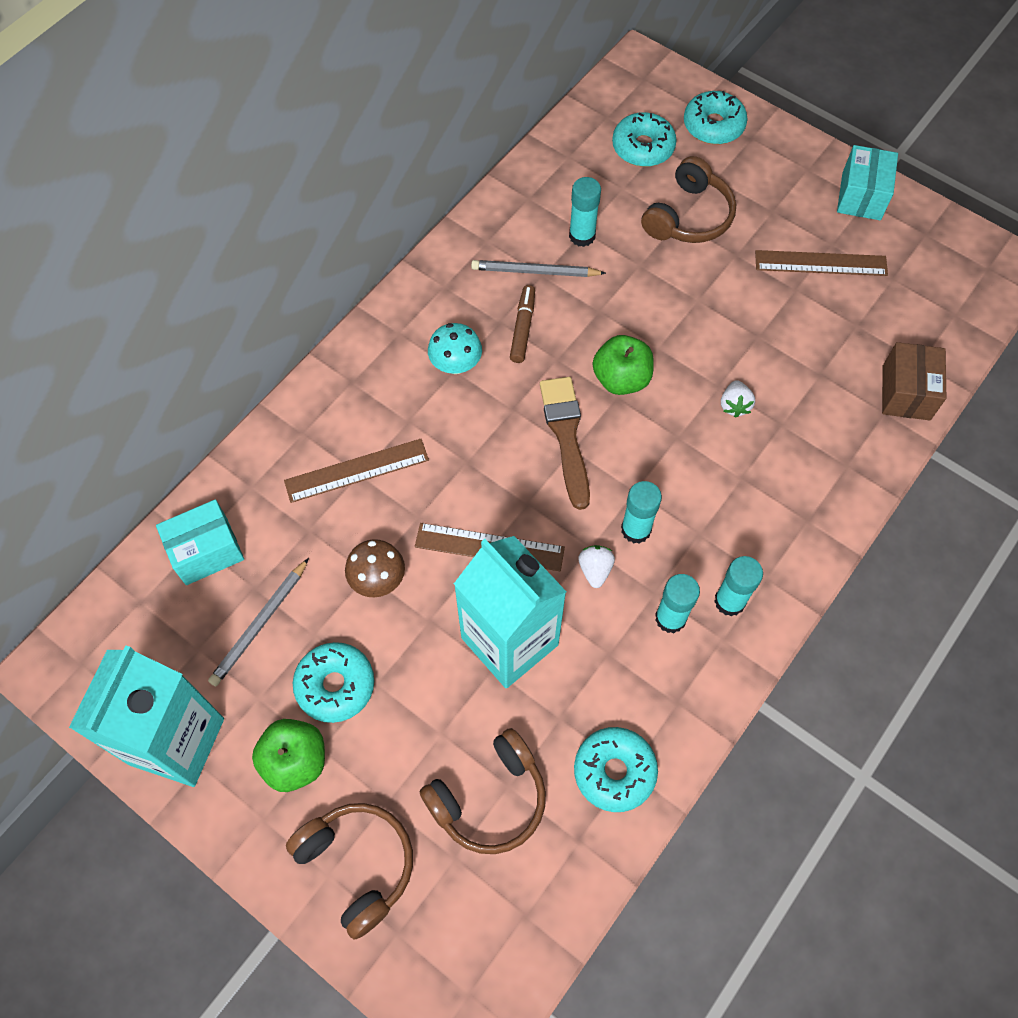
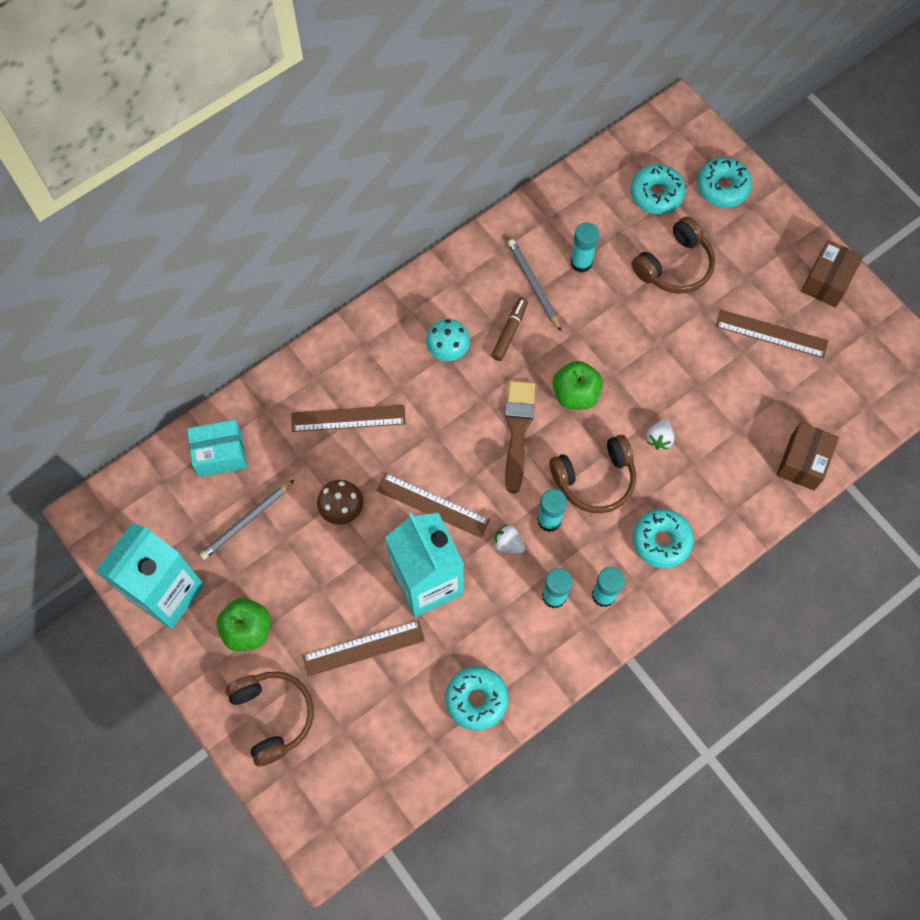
camera: 15 degrees right, 5 degrees up
turquoise donut [293,642,374,723] -> turquoise donut moved to [633,509,694,568]
brown headphones [419,728,546,854] -> brown headphones moved to [549,435,636,514]
grey pencil [471,260,606,277] -> grey pencil turned 45 degrees clockwise [508,239,561,331]
white strawberry [578,545,615,588] -> white strawberry turned 75 degrees counterclockwise [493,525,525,554]
turquoise box [837,145,898,220] -> brown box [801,240,863,308]
none -> brown ruler [303,620,425,677]

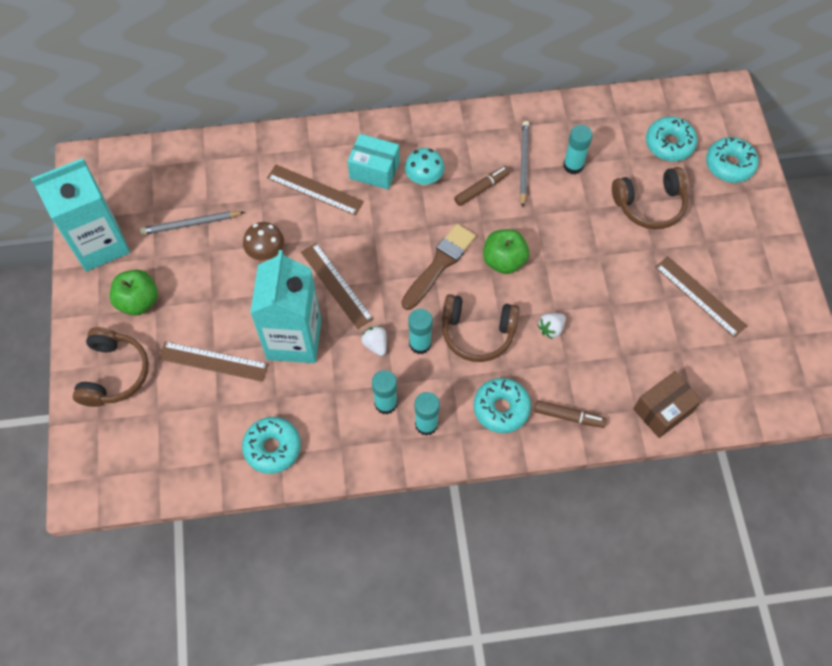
camera: 30 degrees right, 5 degrees down
turquoise box [187,419,247,477] -> turquoise box moved to [348,134,400,189]
brown box [801,240,863,308] -> none
none -> brown marker [534,400,606,428]

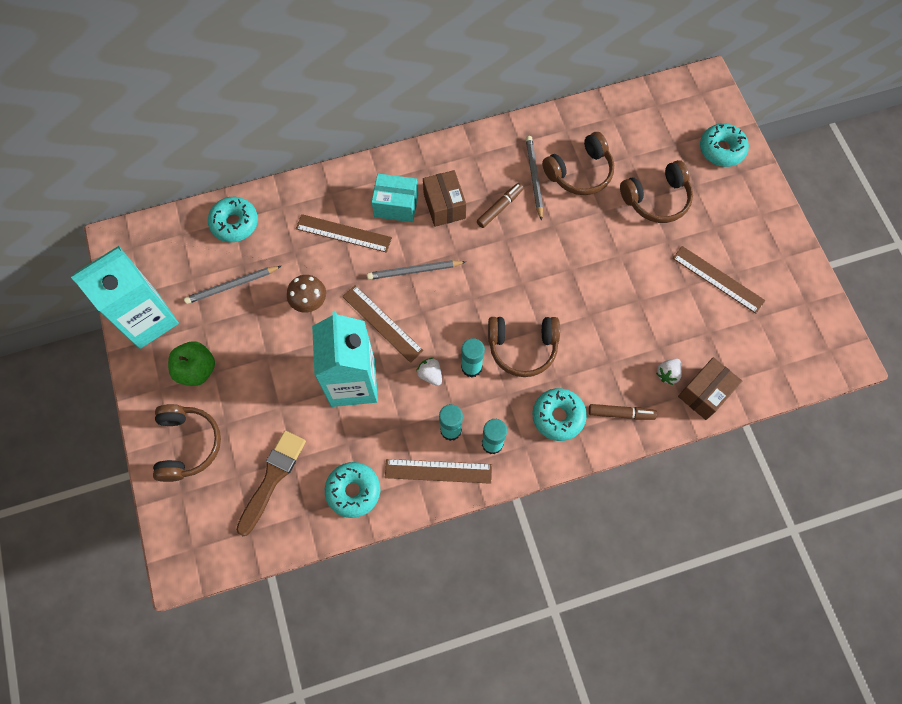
camera: 10 degrees left, 5 degrees up
brown ruler [159,342,269,382] -> brown ruler moved to [385,459,492,484]
brown brush [401,224,476,310] -> brown brush moved to [236,431,306,536]
turquoise mushroom [405,148,444,185] -> brown box [423,170,466,227]
green apple [483,229,529,274] -> none
white strawberry [538,313,566,339] -> white strawberry moved to [656,359,682,385]
turquoise glue stick [563,125,593,174] -> brown headphones [542,132,614,195]
turquoise donut [646,117,697,161] -> turquoise donut moved to [208,197,258,242]
none -> grey pencil [367,260,465,280]

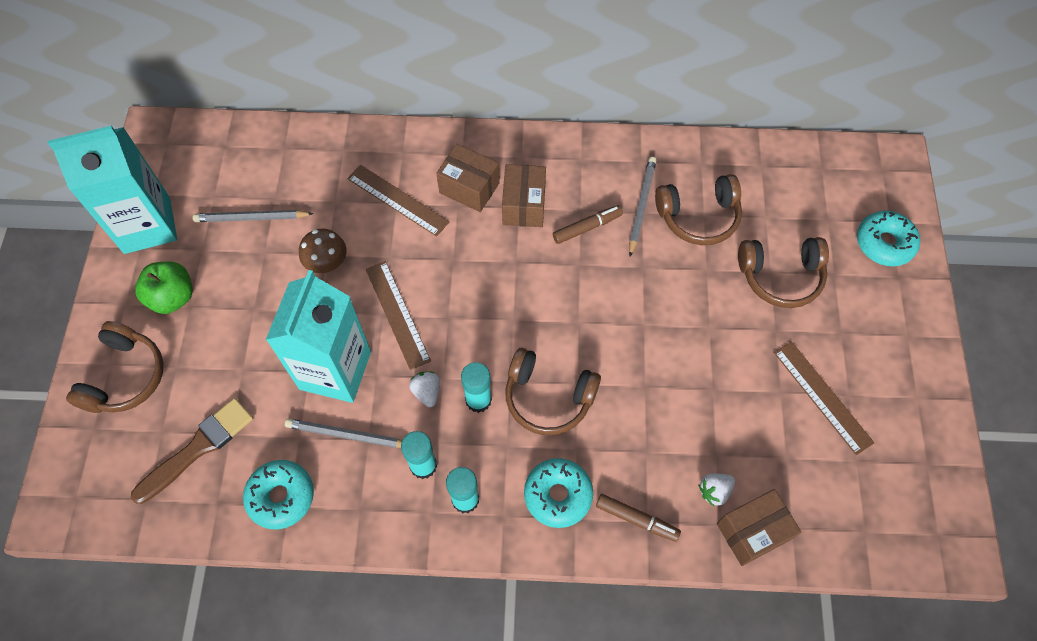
camera: 20 degrees right, 5 degrees down
turquoise donut [208,197,258,242] -> none
grey pencil [367,260,465,280] -> grey pencil moved to [285,418,402,448]
turquoise box [372,174,418,222] -> brown box [436,144,500,212]
brown ruler [385,459,492,484] -> none

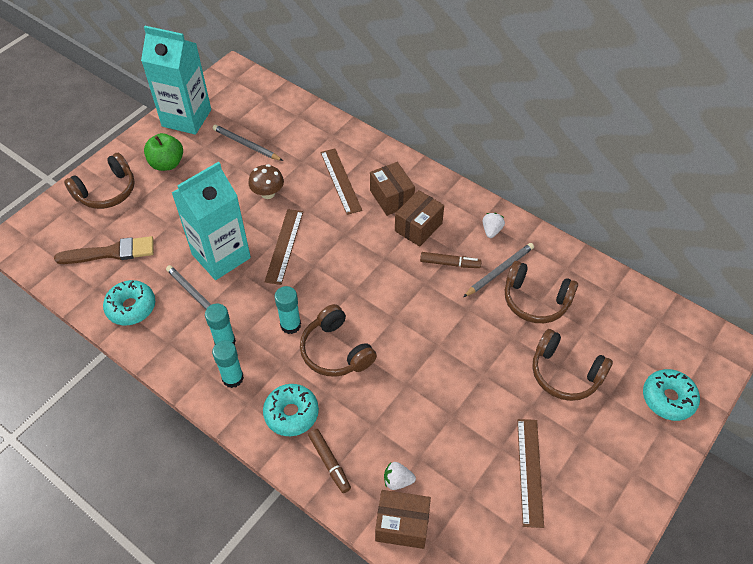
camera: 35 degrees right, 10 degrees down
white strawberry [409,371,440,407] -> white strawberry moved to [483,213,505,238]

